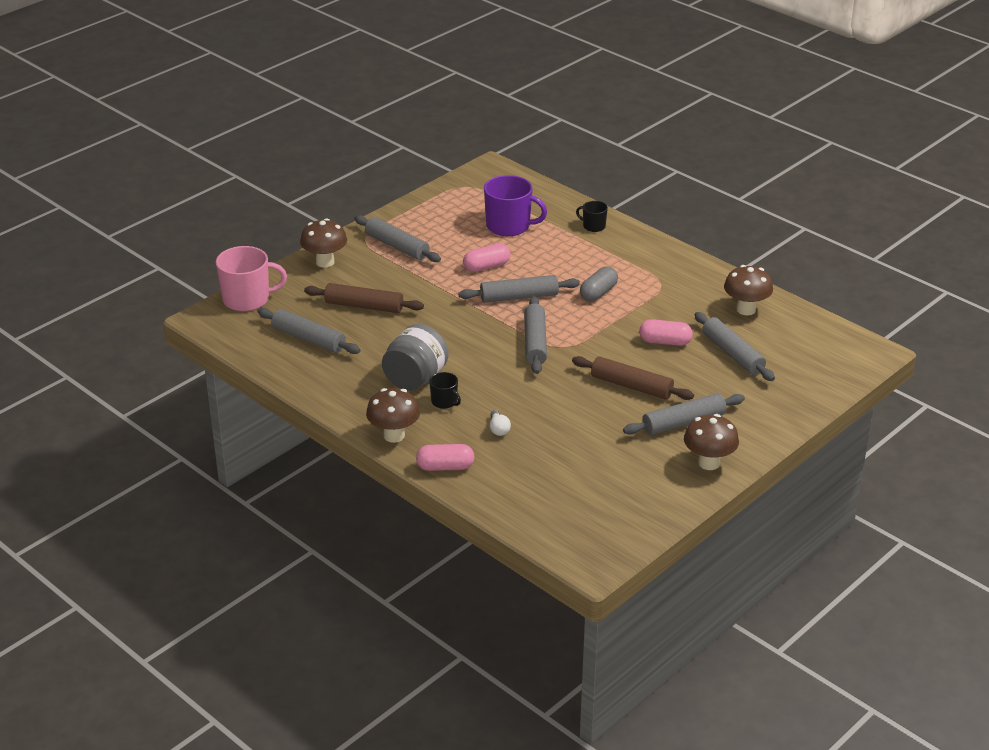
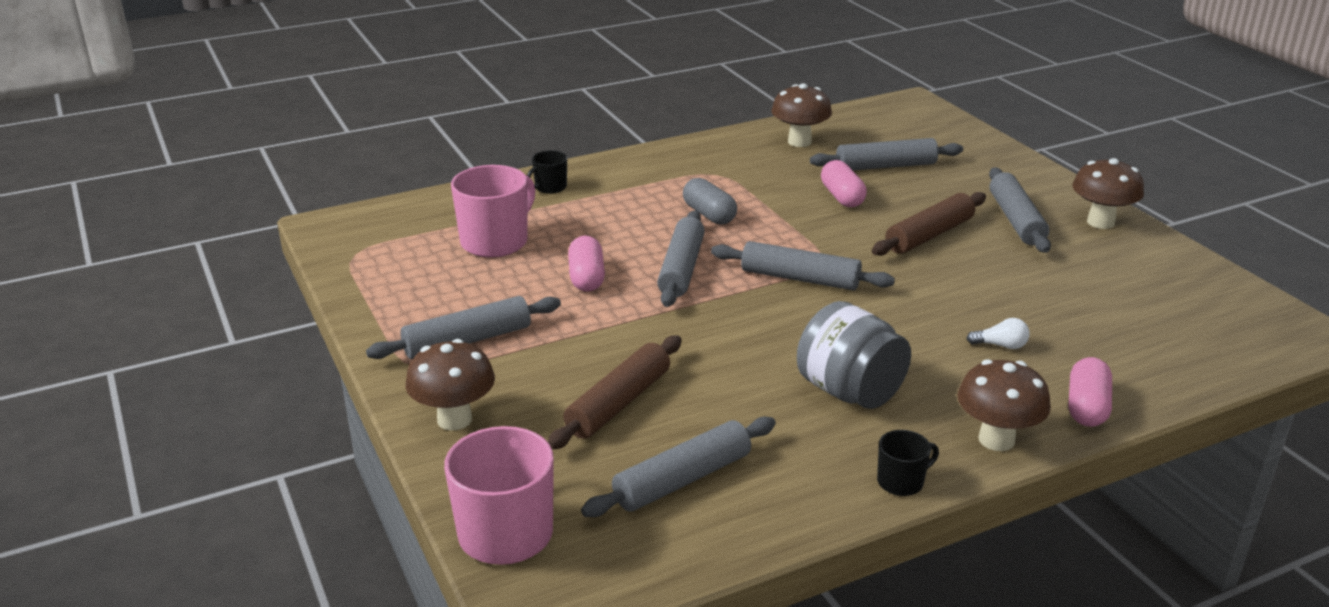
camera: 70 degrees left, 5 degrees down
black mug [429,372,461,409] -> black mug moved to [877,430,939,496]
purple mug [484,175,547,236] -> pink mug [451,165,536,258]
pink capsule [639,319,693,346] -> pink capsule turned 45 degrees counterclockwise [821,160,867,207]

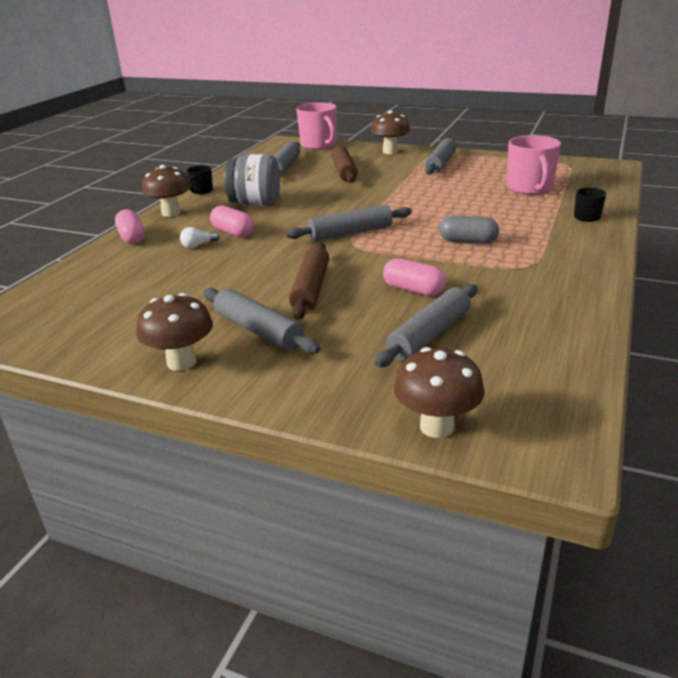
camera: 140 degrees right, 0 degrees up
pink capsule [568,236,605,292] -> pink capsule moved to [210,206,254,237]
grey rolling pin [657,211,705,307] -> none
brown mushroom [772,84,832,147] -> brown mushroom moved to [394,347,485,438]

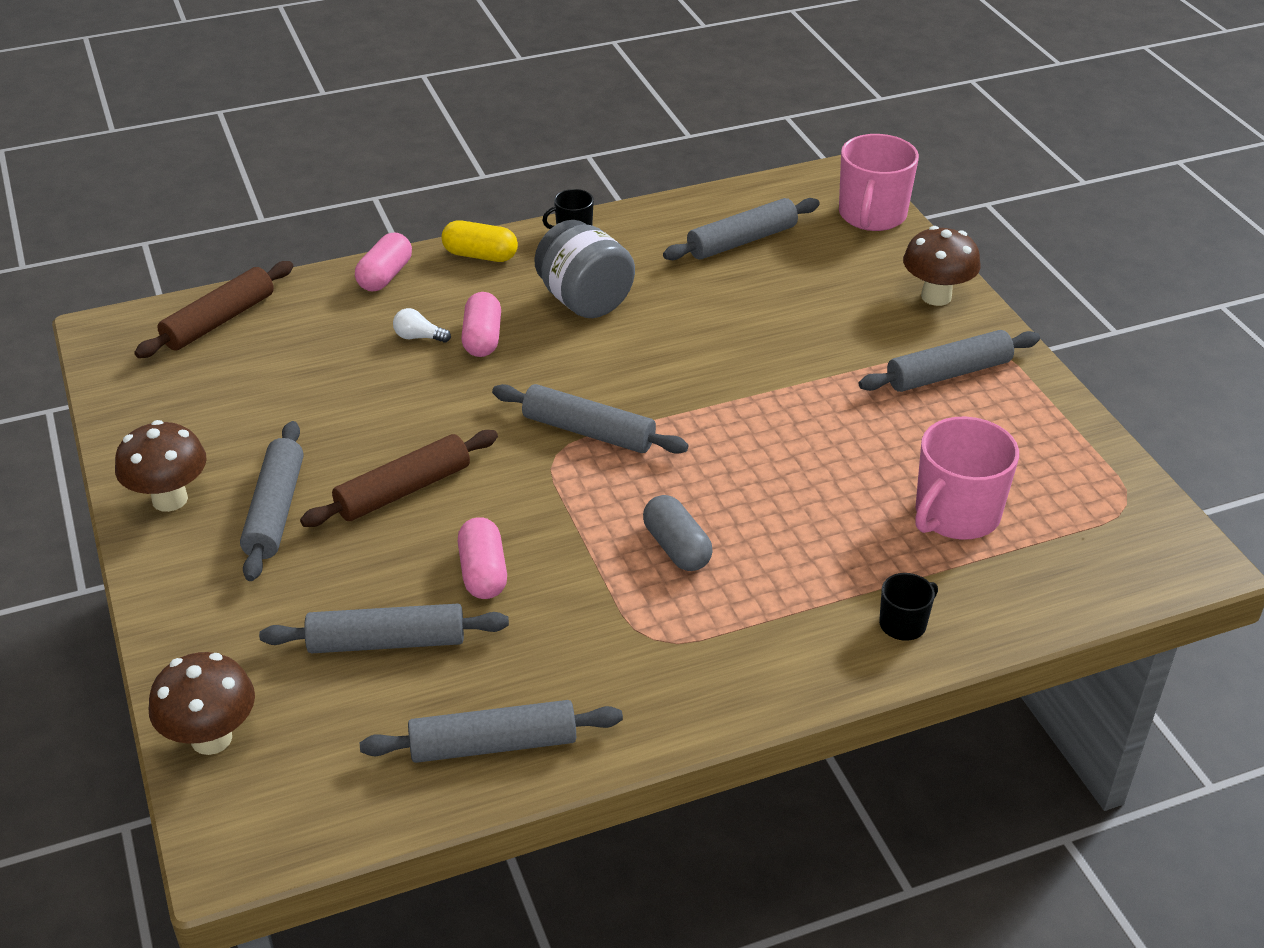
camera: 45 degrees right, 10 degrees up
brown mushroom [142,165,191,217] -> yellow capsule [442,220,518,262]
brown rolling pin [331,146,358,183] -> brown rolling pin moved to [134,261,293,358]
none -> grey rolling pin [360,700,623,763]

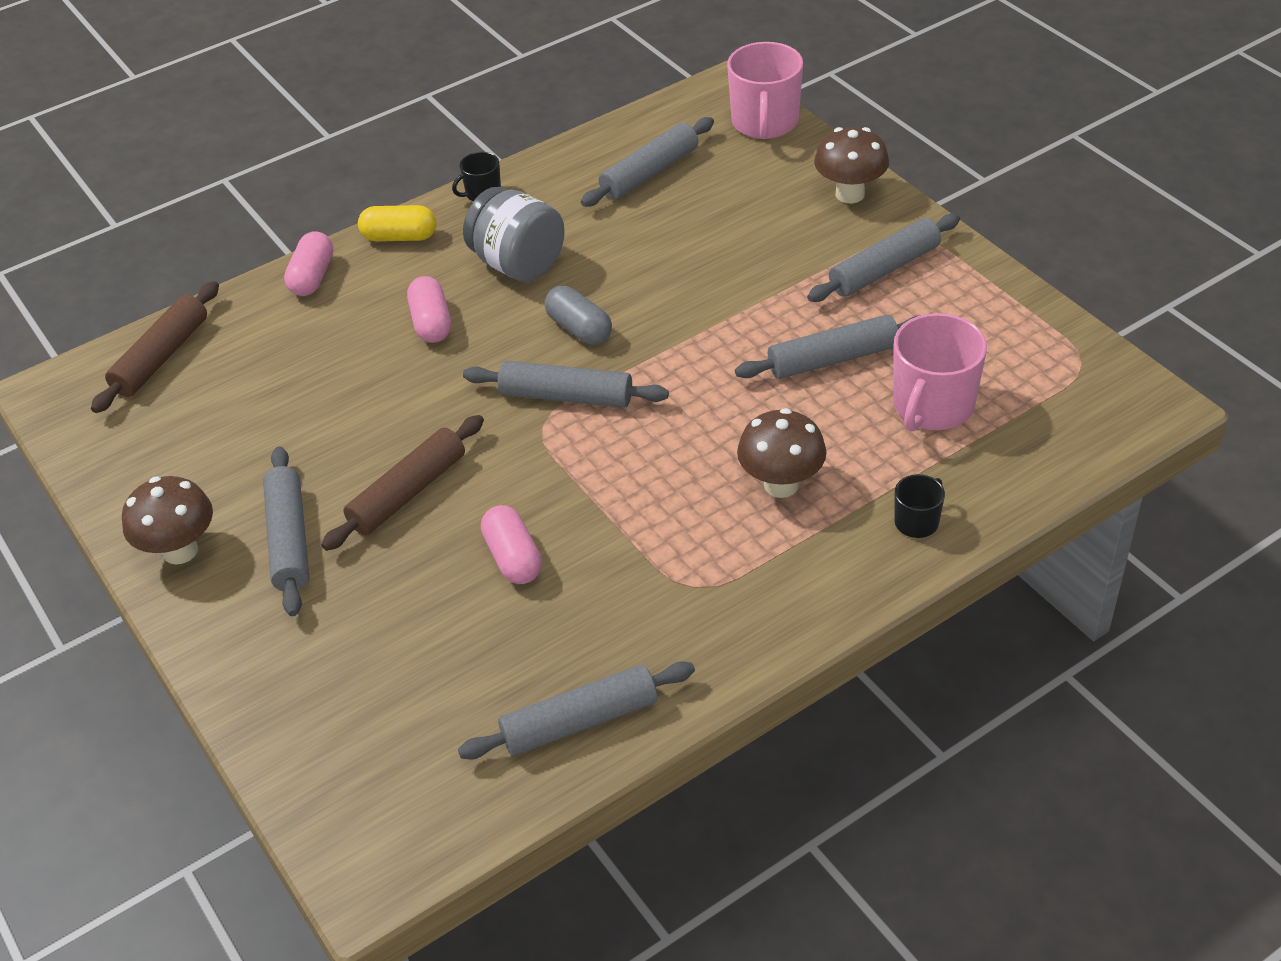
camera: 10 degrees left, 5 degrees up
brown mushroom [149,652,255,755] -> brown mushroom moved to [737,408,827,498]
grey rolling pin [259,604,509,653] -> grey rolling pin moved to [735,315,920,379]
white light bulb [393,308,451,343] -> none
grey capsule [643,495,713,571] -> grey capsule moved to [544,286,612,345]

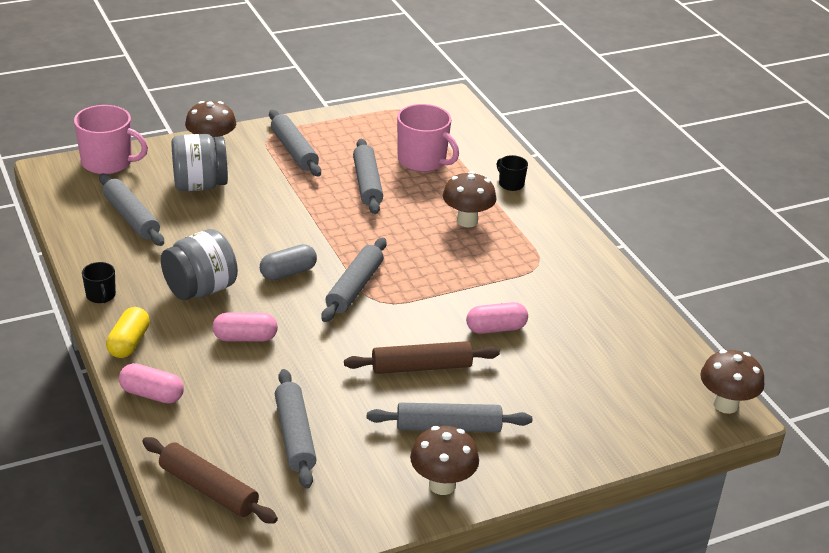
camera: 85 degrees left, 10 degrees down
brown rolling pin [321,415,484,551] -> brown rolling pin turned 60 degrees counterclockwise [344,341,500,374]
grey rolling pin [458,661,695,760] -> grey rolling pin moved to [275,369,317,489]
none -> grey jar [171,134,228,191]
none -> brown mushroom [700,349,764,414]

